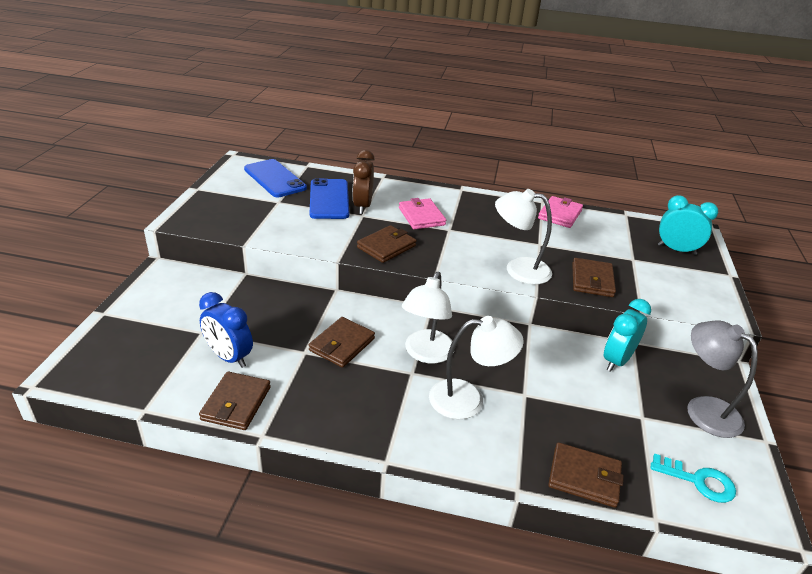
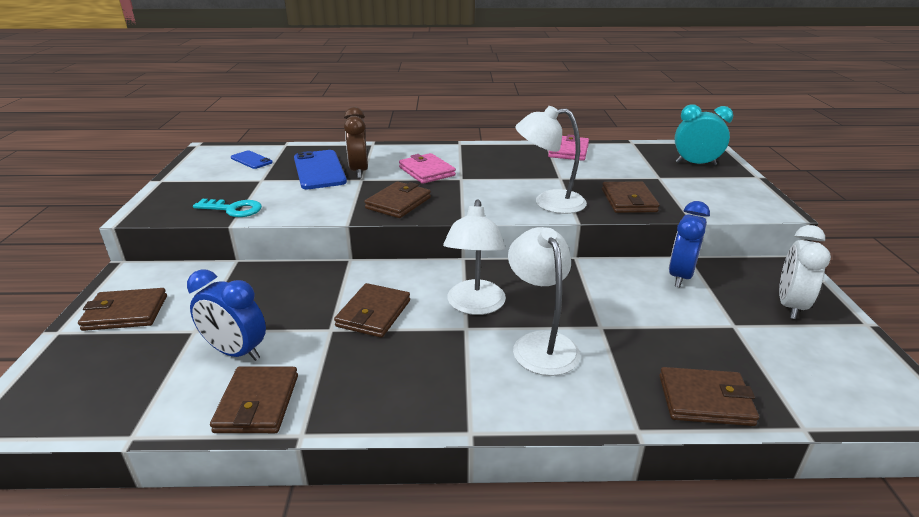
camera: 10 degrees left, 5 degrees down
blue phone [244,159,307,197] -> blue phone [231,150,273,169], size x0.54
white lamp [429,316,524,419] -> white lamp turned 90 degrees counterclockwise [508,227,580,376]
turquoise clock [604,299,651,372] -> blue clock [669,201,710,287]
turquoise key [651,453,736,503] -> turquoise key moved to [193,199,262,217]
grey lamp [687,320,758,438] -> white clock [779,225,831,319]
none -> brown wallet [78,288,167,331]

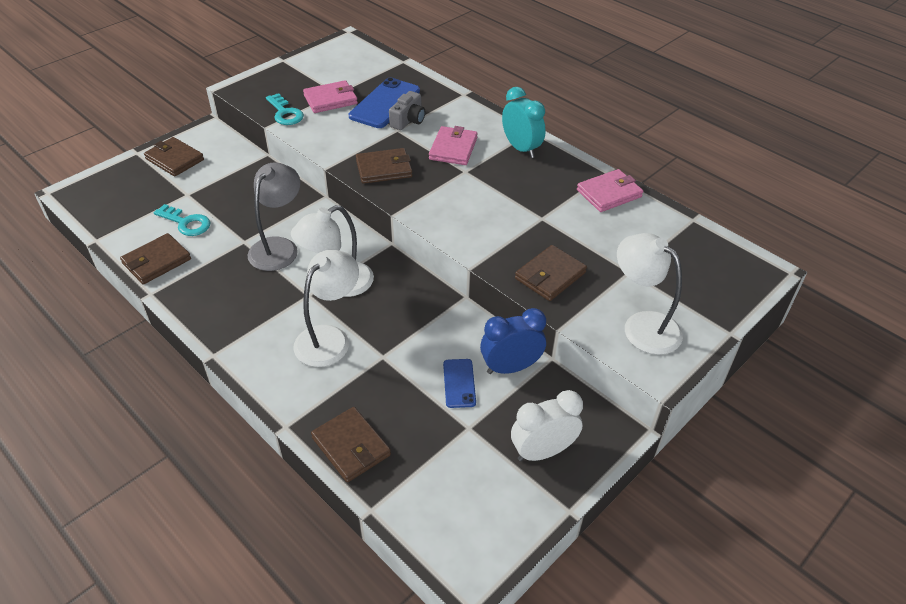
camera: 45 degrees right, 15 degrees up
blue clock [187,270,266,361] -> turquoise key [154,204,211,236]
blue phone [231,150,273,169] -> blue phone moved to [443,359,476,408]
brown wallet [334,283,410,338] -> grey lamp [247,162,300,271]
brown clock [344,107,368,178] -> grey camera [389,91,425,130]
white lamp [515,106,587,214] -> white lamp moved to [617,233,683,355]
turquoise clock [674,104,733,166] -> turquoise clock moved to [502,87,546,158]
none -> pink wallet [303,80,358,113]

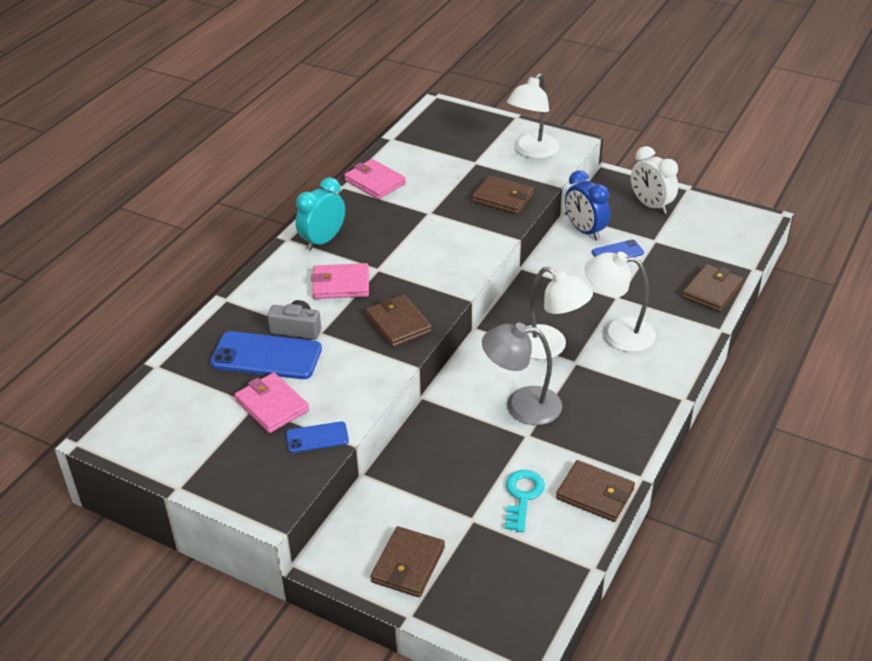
camera: 105 degrees left, 5 degrees down
turquoise key [266,93,304,125] -> blue phone [286,421,349,453]

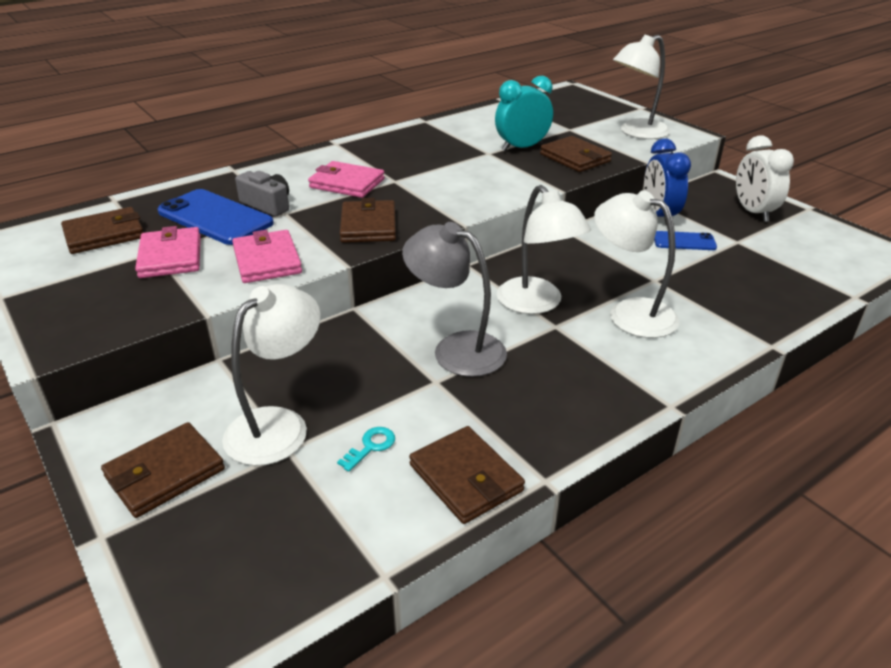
camera: 25 degrees right, 5 degrees down
blue phone [286,421,349,453] -> none
turquoise clock [296,177,345,251] -> turquoise clock moved to [495,76,553,151]
pink wallet [344,159,406,199] -> pink wallet moved to [232,230,302,283]
turquoise key [505,470,545,532] -> turquoise key [337,427,395,472], size x0.60
brown wallet [682,264,744,312] -> brown wallet moved to [61,207,143,254]
none -> white lamp [222,284,321,466]

